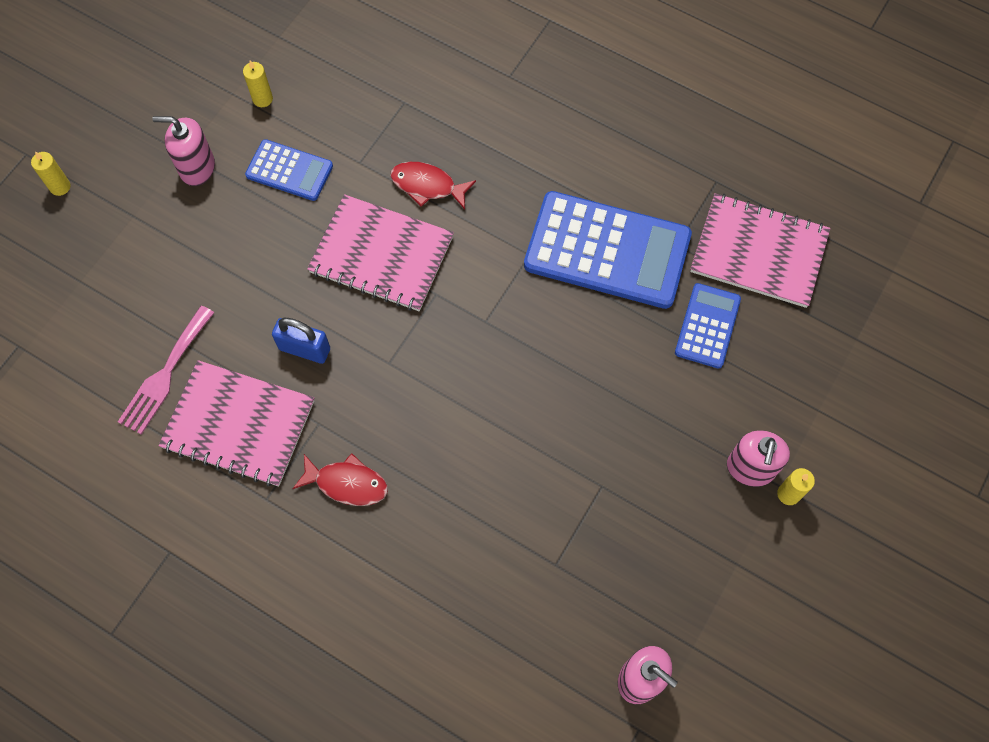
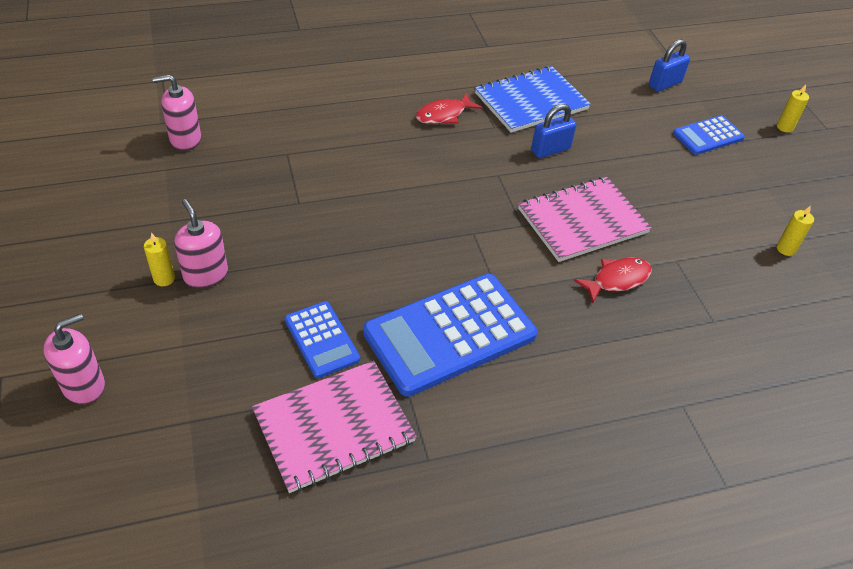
camera: 130 degrees right, 20 degrees down
pink fork [118,306,214,435] -> none
pink soap dispenser [152,116,215,186] -> pink soap dispenser moved to [43,314,105,405]
pink notebook [158,360,314,486] -> blue notebook [475,66,591,133]
blue calculator [245,139,333,201] -> blue calculator moved to [673,115,745,155]
none -> blue padlock [649,39,690,92]

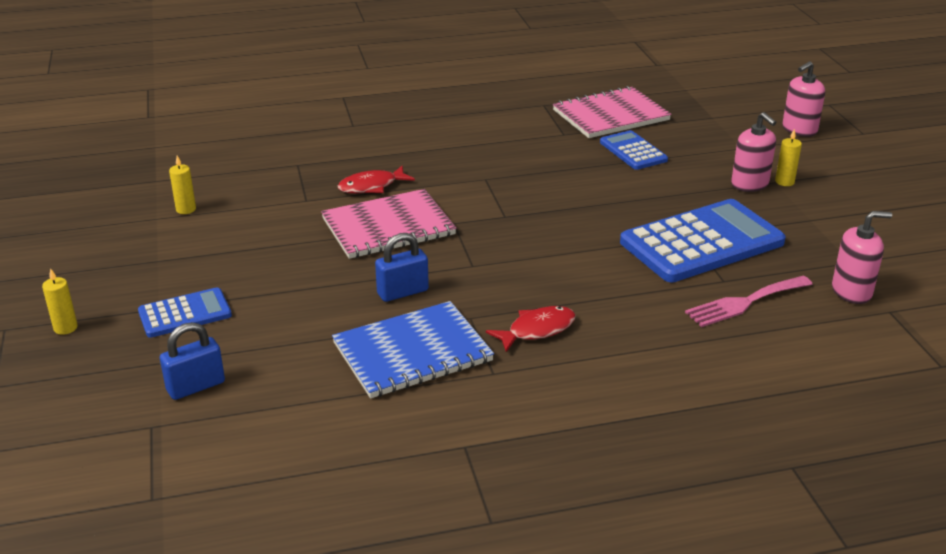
camera: 175 degrees left, 15 degrees down
blue calculator [363,274,537,397] -> blue calculator moved to [620,199,786,282]
none -> pink fork [685,276,813,327]

